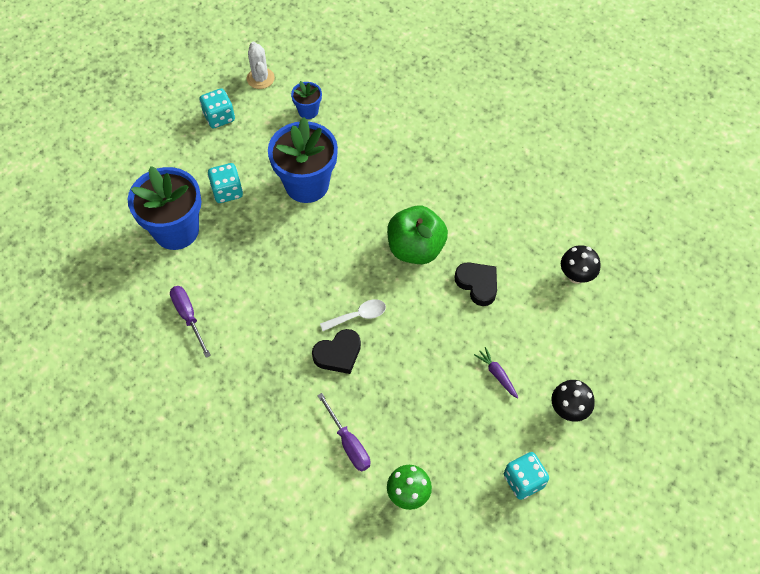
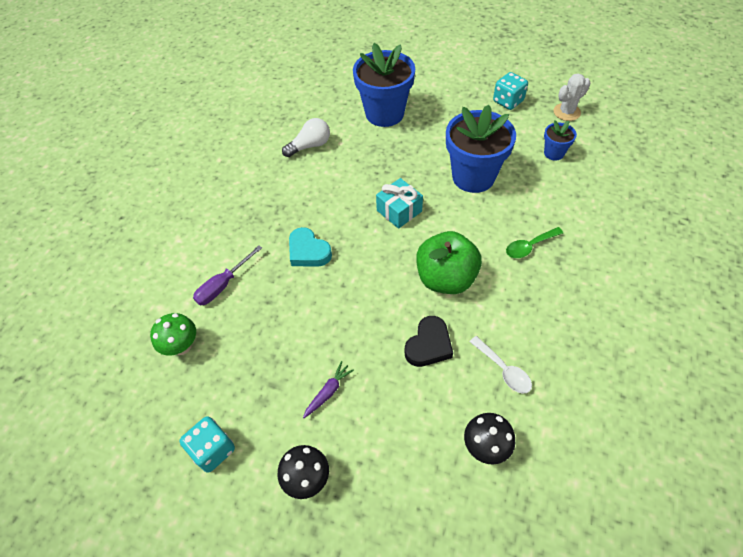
camera: 75 degrees right, 5 degrees down
purple screwdriver [170,286,211,358] -> white light bulb [282,118,330,157]
turquoise dice [208,163,243,203] -> none
black heart [312,329,361,374] -> turquoise heart [289,227,332,266]
white spoon [320,299,386,331] -> white spoon moved to [469,336,532,394]
none -> turquoise gift [376,178,423,229]
none -> green spoon [506,227,563,258]

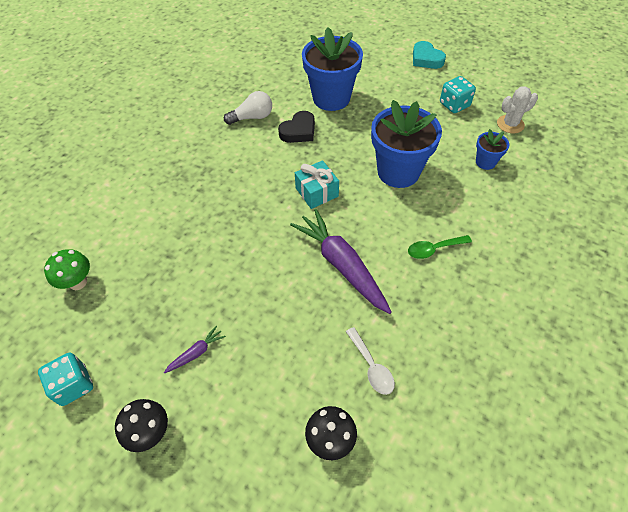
camera: 10 degrees right, 0 degrees up
purple screwdriver [193,245,262,305] -> none
turquoise heart [289,227,332,266] -> turquoise heart moved to [413,41,446,69]
black heart [405,316,453,367] -> black heart moved to [278,111,315,143]
green apple [416,231,482,294] -> purple carrot [290,209,392,314]

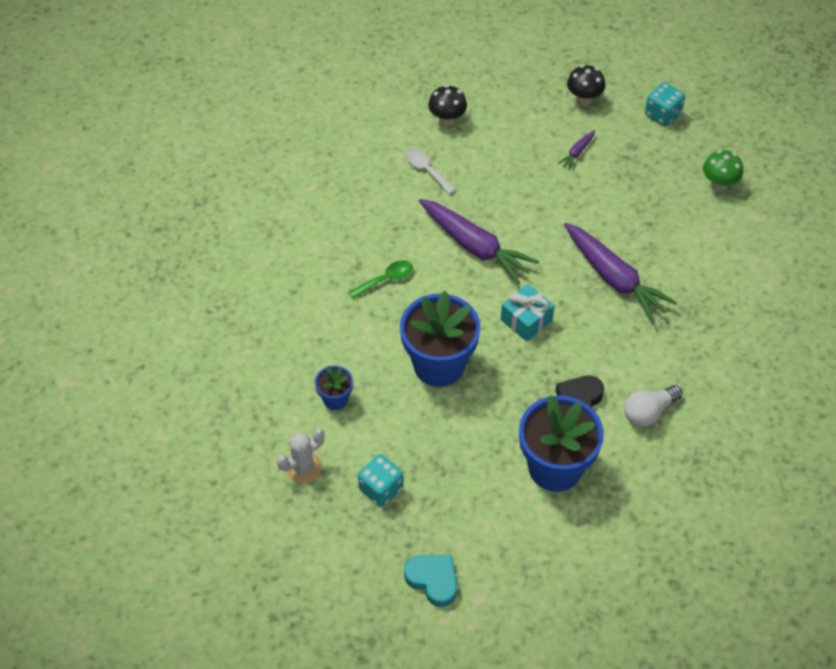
camera: 165 degrees right, 0 degrees up
none -> purple carrot [564,223,677,322]

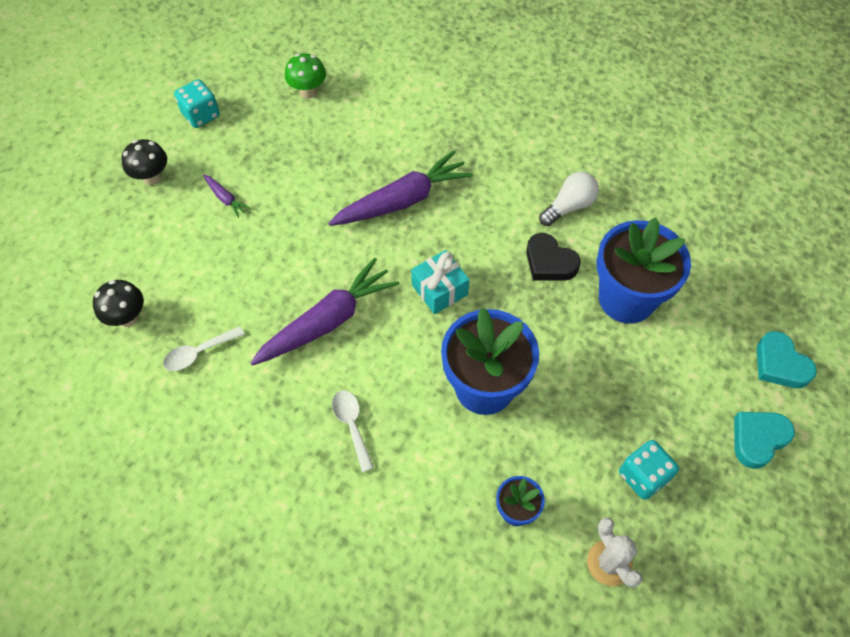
camera: 80 degrees left, 5 degrees up
green spoon [349,260,413,299] -> white spoon [332,390,374,472]
white light bulb [624,385,682,427] -> white light bulb turned 105 degrees counterclockwise [539,172,599,226]
none -> turquoise heart [757,331,817,388]

